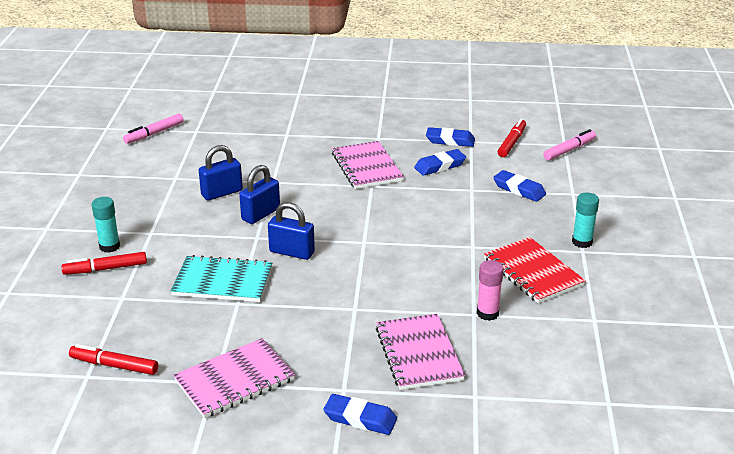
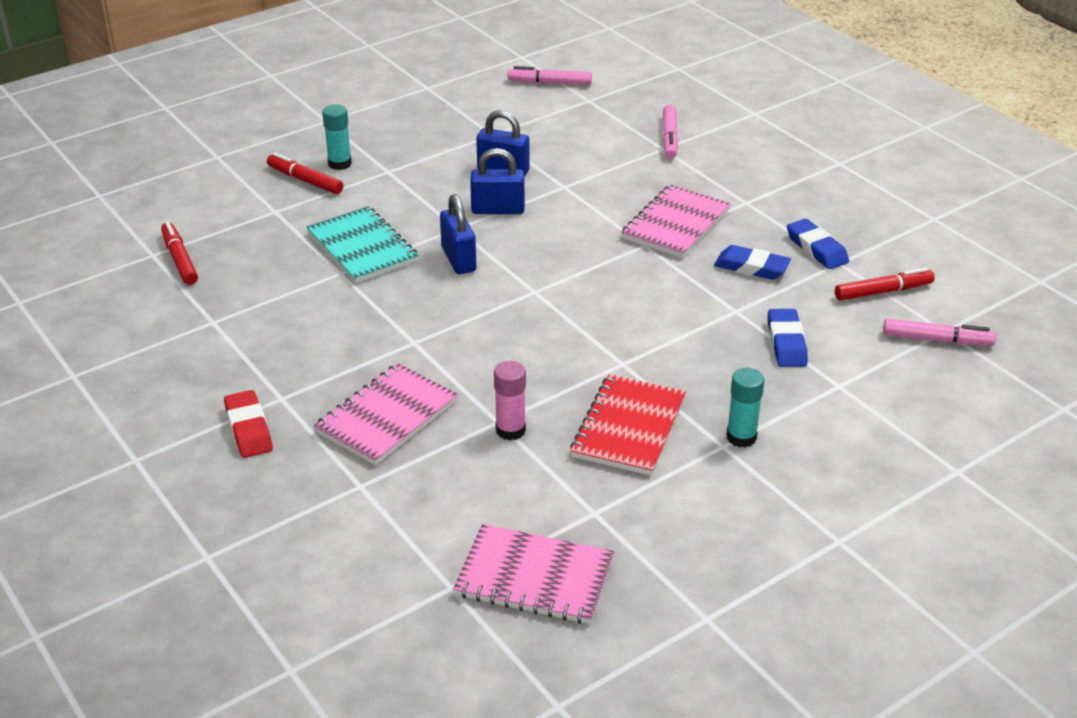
camera: 50 degrees right, 5 degrees up
pink notebook [173,338,295,418] -> pink notebook moved to [453,524,614,624]
blue eraser [323,394,397,435] -> red eraser [224,390,273,458]
none -> pink marker [663,105,678,159]

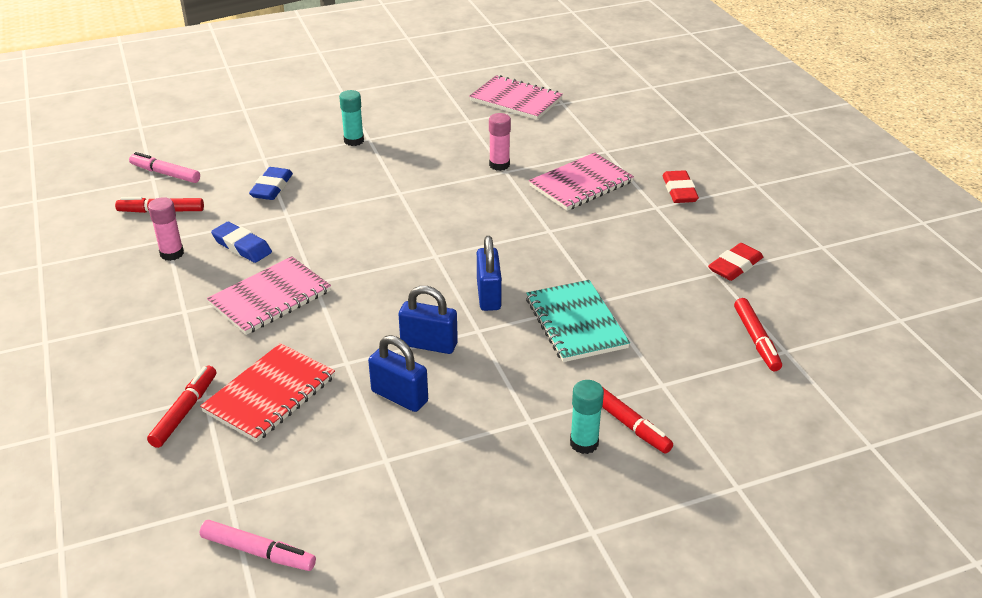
camera: 165 degrees left, 0 degrees up
red notebook [570,374,686,476] -> red notebook moved to [200,343,335,442]
pink marker [663,105,678,159] -> red marker [147,366,216,448]
blue eraser [787,219,849,269] -> pink glue stick [148,197,184,261]
none -> red eraser [708,243,763,281]

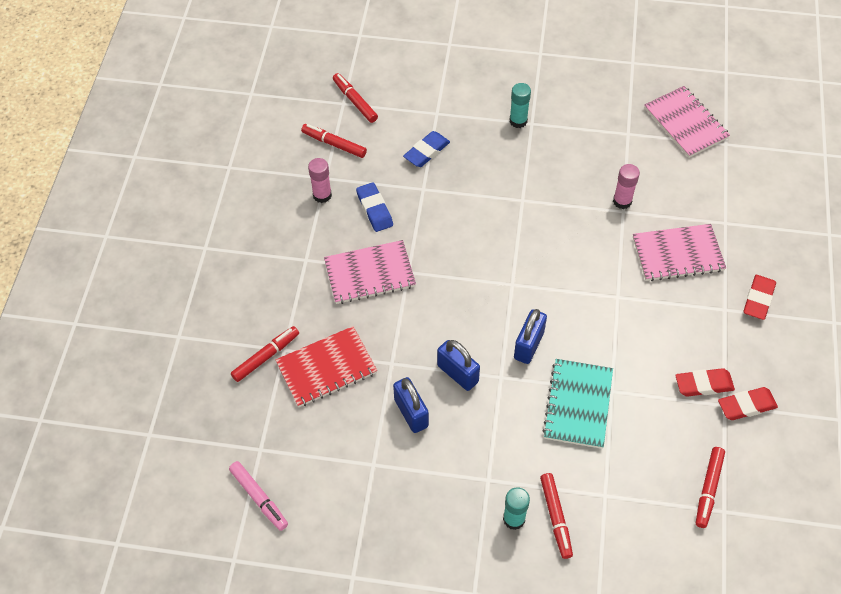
camera: 30 degrees right, 20 degrees up
pink marker [129,152,200,183] -> red marker [333,73,378,123]
none -> red eraser [675,368,735,397]

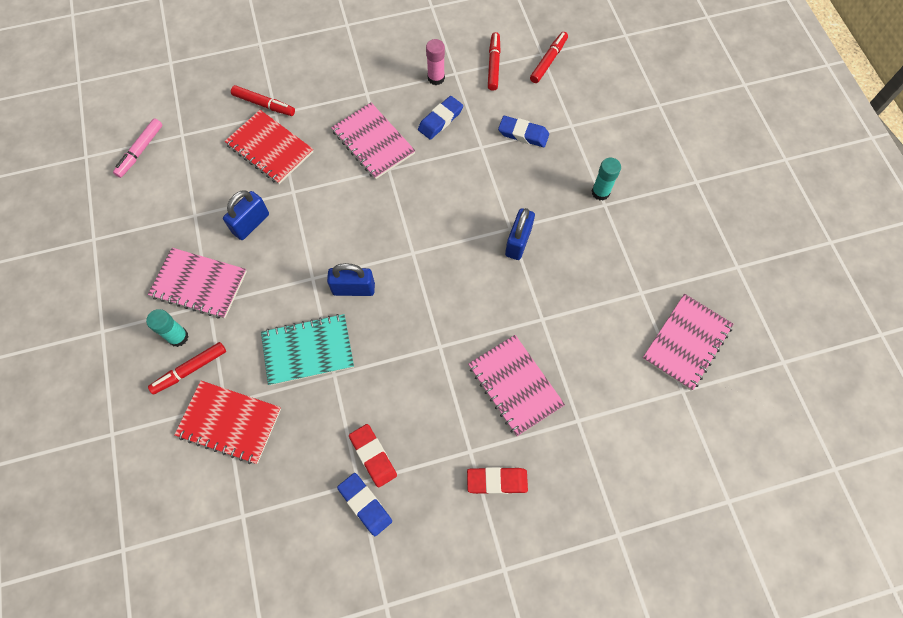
camera: 65 degrees right, 10 degrees up
blue padlock [437,340,480,391] -> blue padlock moved to [505,208,535,260]
pink glue stick [613,164,640,209] -> none
red marker [696,447,725,528] -> none
red eraser [718,387,778,420] -> blue eraser [337,473,392,536]
none -> pink notebook [148,248,247,319]
none -> red notebook [174,381,281,464]

